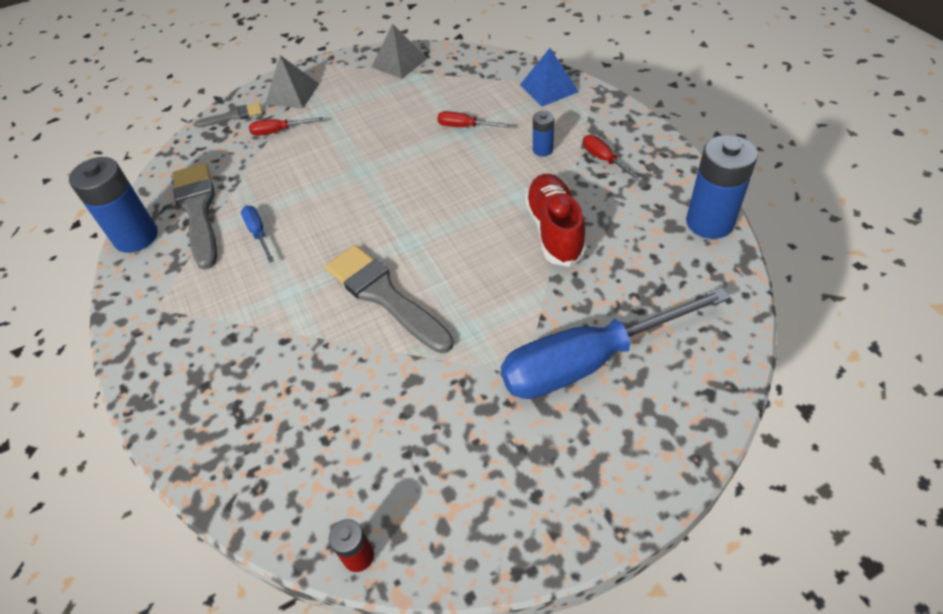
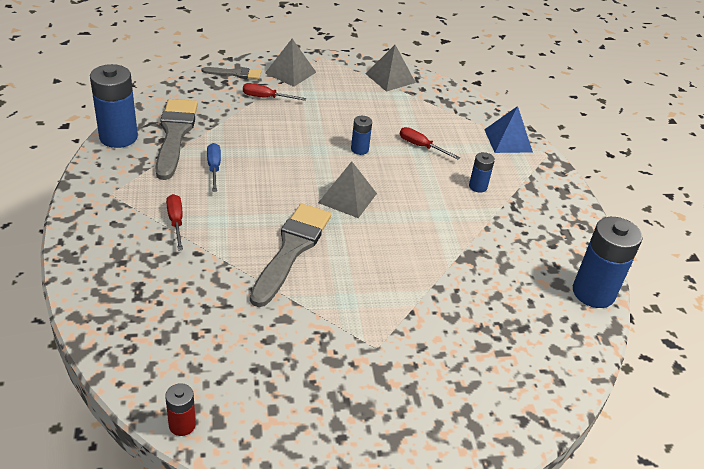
camera: 10 degrees right, 10 degrees down
grey brush [325,245,454,353] -> grey brush turned 45 degrees clockwise [250,203,331,307]
blue screwdriver [501,287,731,399] -> none
red shoe [525,174,587,267] -> none
red screwdriver [583,135,643,182] -> red screwdriver moved to [166,194,183,251]
none -> grey pyramid [318,161,377,218]
none -> blue battery [351,116,372,155]

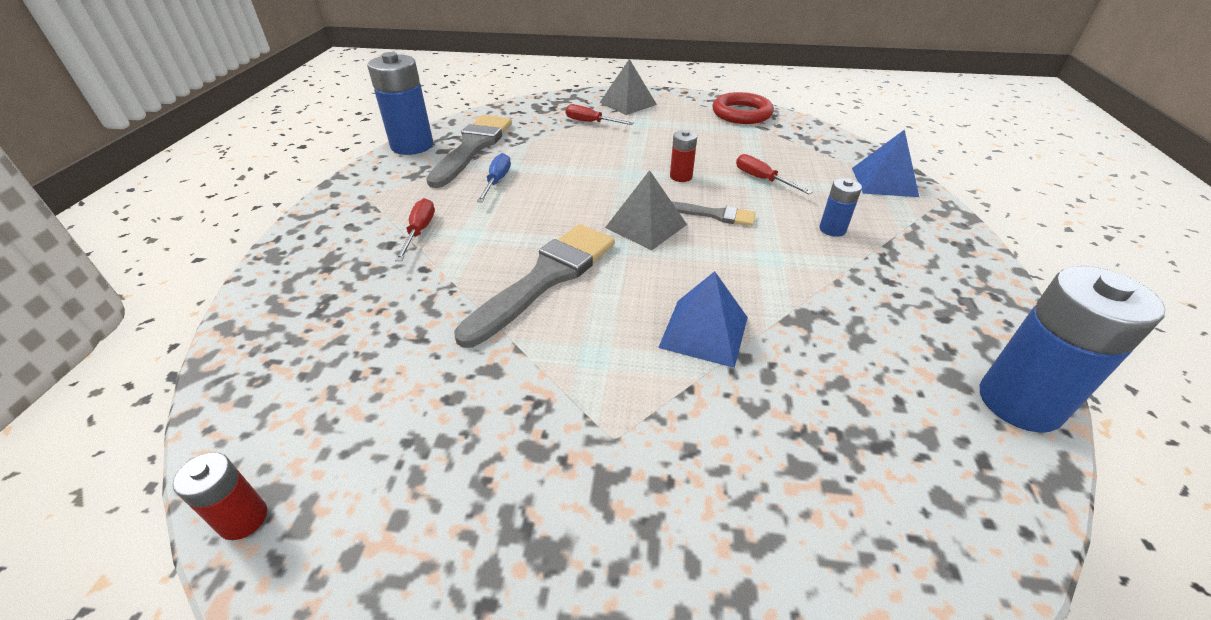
camera: 20 degrees right, 0 degrees up
grey brush [202,67,261,79] -> grey brush moved to [672,202,756,226]
blue battery [351,116,372,155] -> red battery [670,130,697,182]
grey pyramid [366,45,416,92] -> red ring [713,92,774,124]
none -> blue pyramid [658,271,748,368]

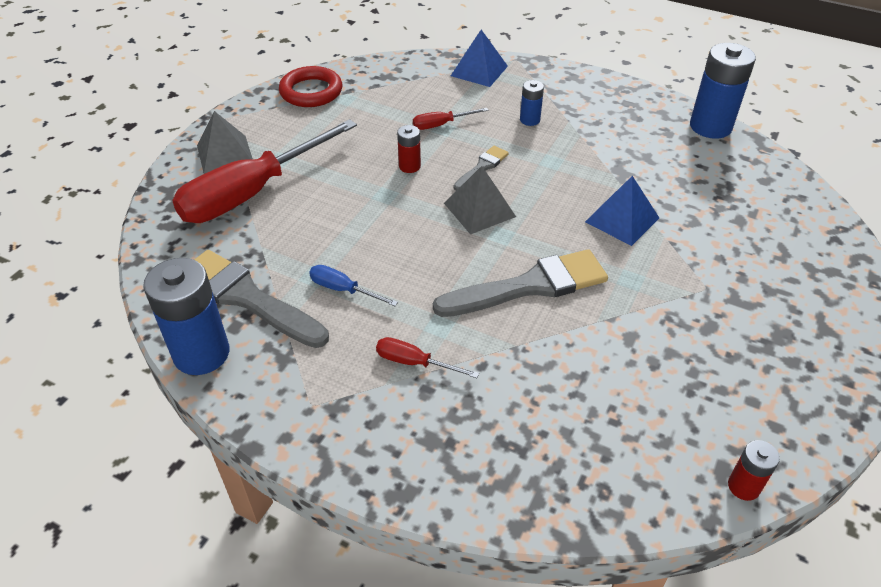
camera: 70 degrees left, 5 degrees up
grey brush [454,224,615,348] -> grey brush turned 105 degrees clockwise [433,249,608,317]
red screwdriver [565,104,634,125] -> red screwdriver [172,119,357,223], size x2.42

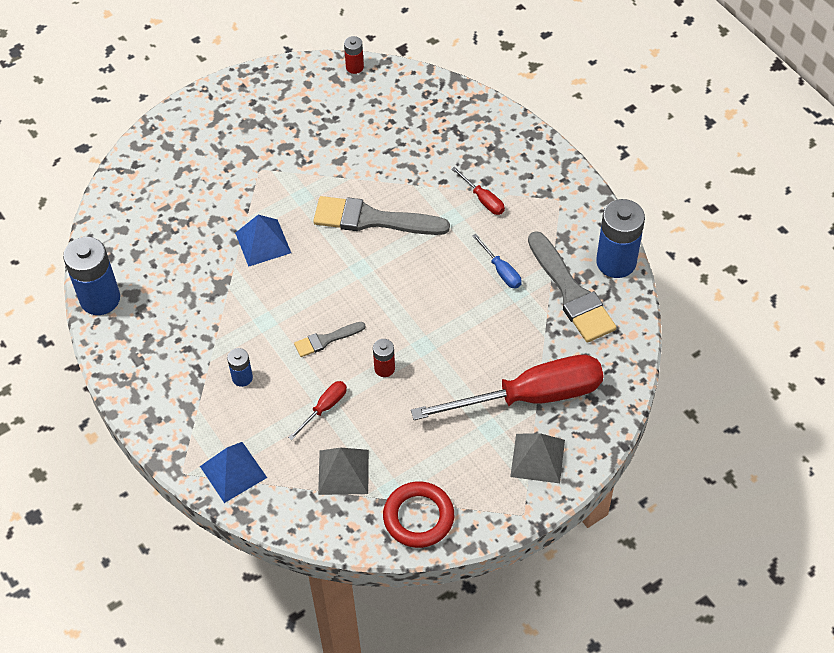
camera: 150 degrees left, 10 degrees up
red screwdriver [413,108,489,130] -> red screwdriver turned 60 degrees counterclockwise [288,381,347,440]
grey pyramid [444,166,516,234] -> grey pyramid moved to [318,448,369,495]

